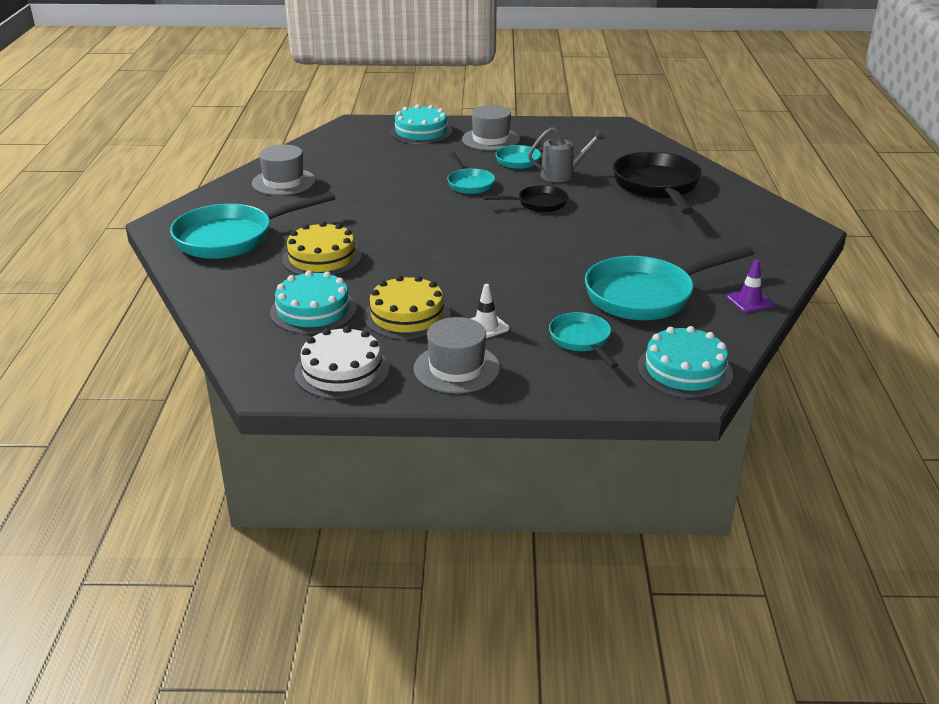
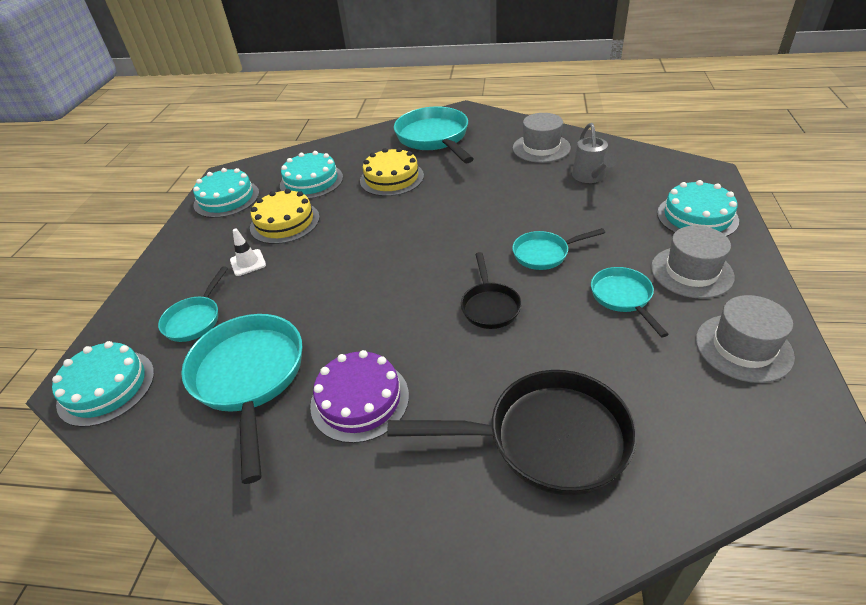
camera: 100 degrees right, 10 degrees up
white cake [295,326,389,399] -> turquoise cake [193,168,259,218]
grey hat [414,317,500,393] -> grey hat moved to [696,295,795,383]
grey watering can [528,127,605,182] -> grey watering can moved to [572,123,617,183]
turquoise pan [549,312,618,368] -> turquoise pan turned 120 degrees clockwise [158,266,228,342]
purple traffic cone [727,259,773,312] -> none
none -> purple cake [310,350,409,443]

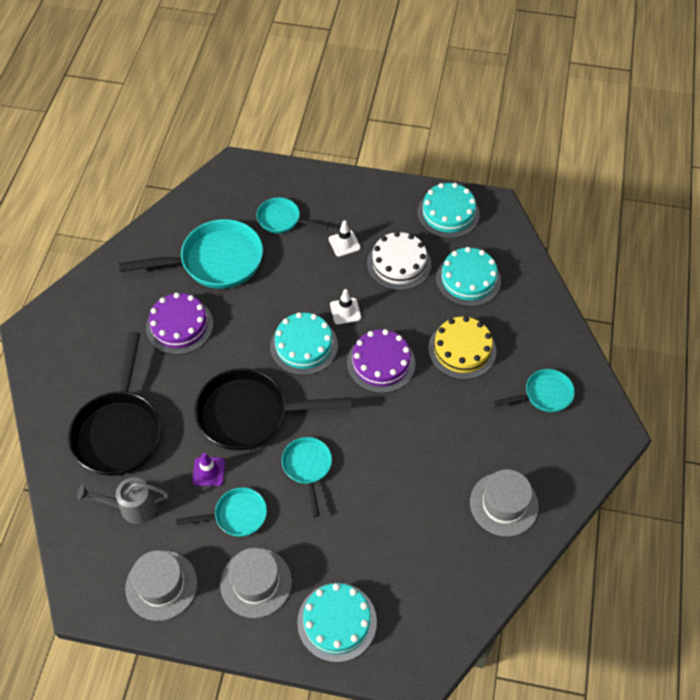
camera: 90 degrees right, 15 degrees up
turquoise cake [52,341,154,427] -> turquoise cake moved to [270,312,338,375]
yellow cake [250,189,320,244] -> white cake [367,231,431,290]
turquoise pan [394,106,474,163] -> turquoise pan [494,369,575,413], size x0.54
black pan [461,252,522,329] -> black pan [195,368,352,451], size x1.84
grey watering can [572,123,617,183] -> grey watering can moved to [77,477,169,524]
none -> purple traffic cone [192,453,225,486]
none -> white traffic cone [330,289,361,325]
none -> purple cake [347,329,416,393]

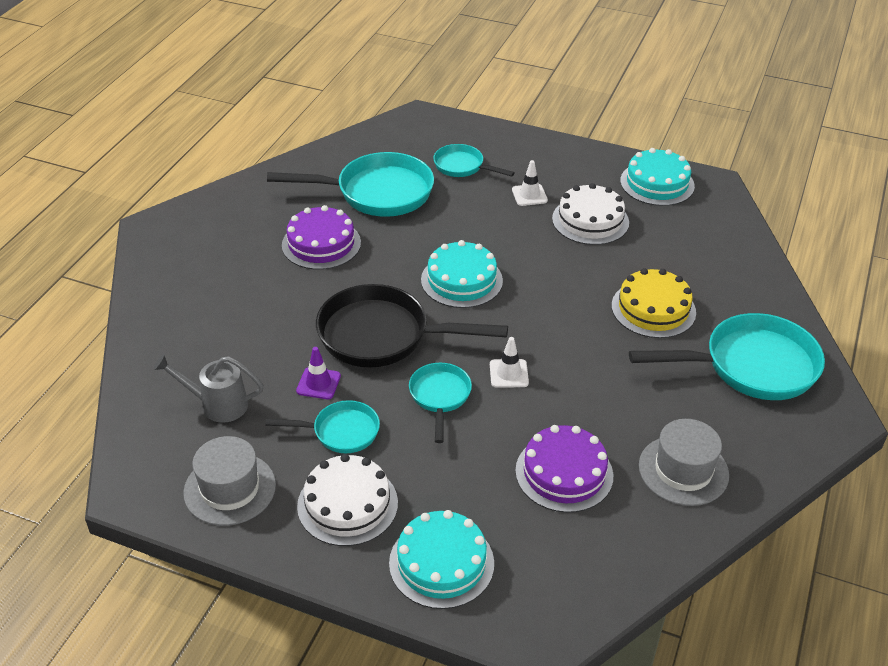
camera: 10 degrees right, 15 degrees down
black pan [68,331,161,476] -> none
grey hat [220,548,292,618] -> white cake [297,454,398,546]
white traffic cone [330,289,361,325] -> white traffic cone moved to [490,337,529,388]
purple cake [347,329,416,393] -> purple cake moved to [515,425,613,513]
turquoise cake [436,247,501,307] -> none
turquoise pan [494,369,575,413] -> turquoise pan [629,313,825,400], size x1.84

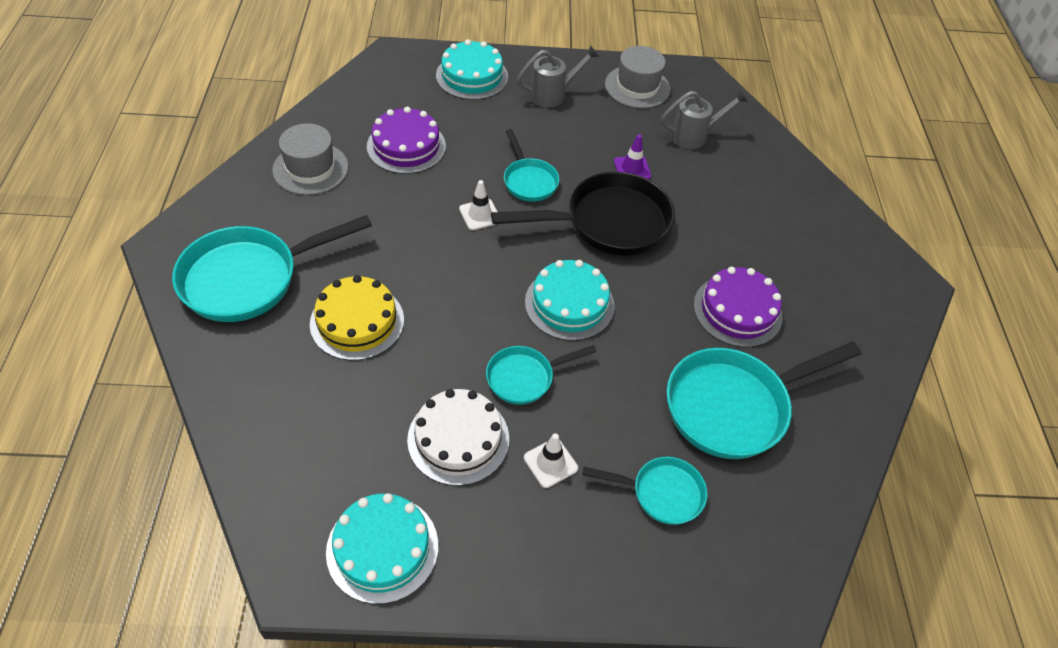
camera: 155 degrees right, 10 degrees up
turquoise pan [265,400,380,453] -> turquoise pan moved to [486,345,597,405]
white cake [297,454,398,546] -> grey watering can [517,45,599,107]

